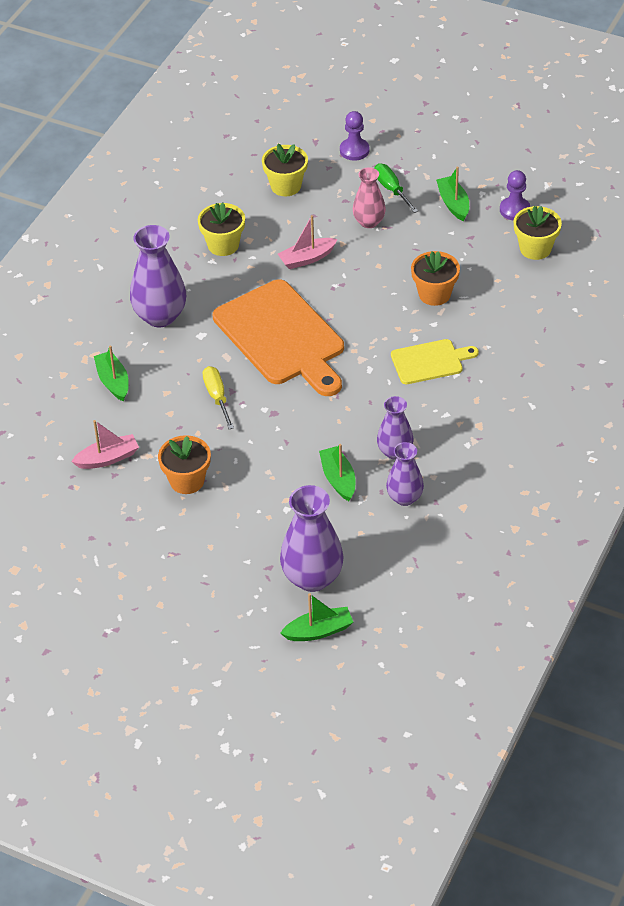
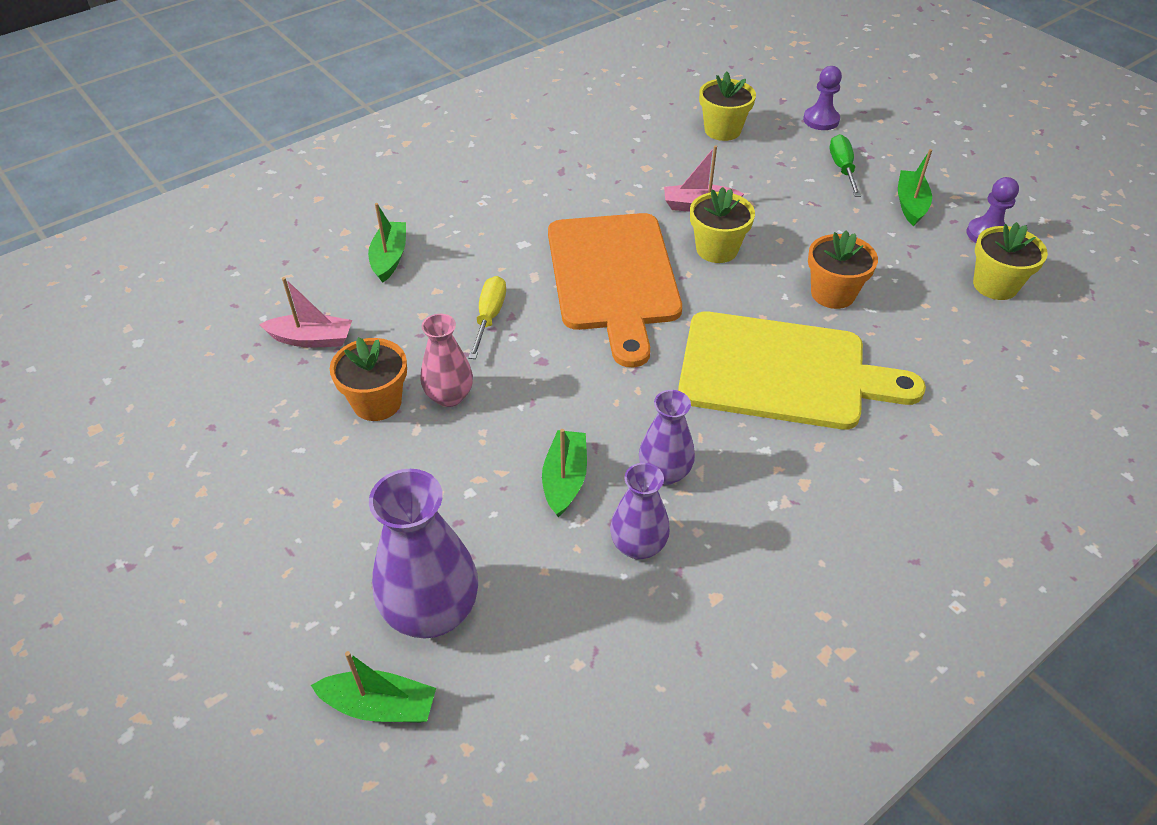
camera: 25 degrees right, 0 degrees up
purple vase [130,225,186,327] -> none
yellow flower pot [198,202,245,256] -> yellow flower pot moved to [690,187,755,263]
pink vase [353,167,386,228] -> pink vase moved to [421,314,473,407]
yellow cutting board [391,339,479,384] -> yellow cutting board [678,311,926,430], size x1.93

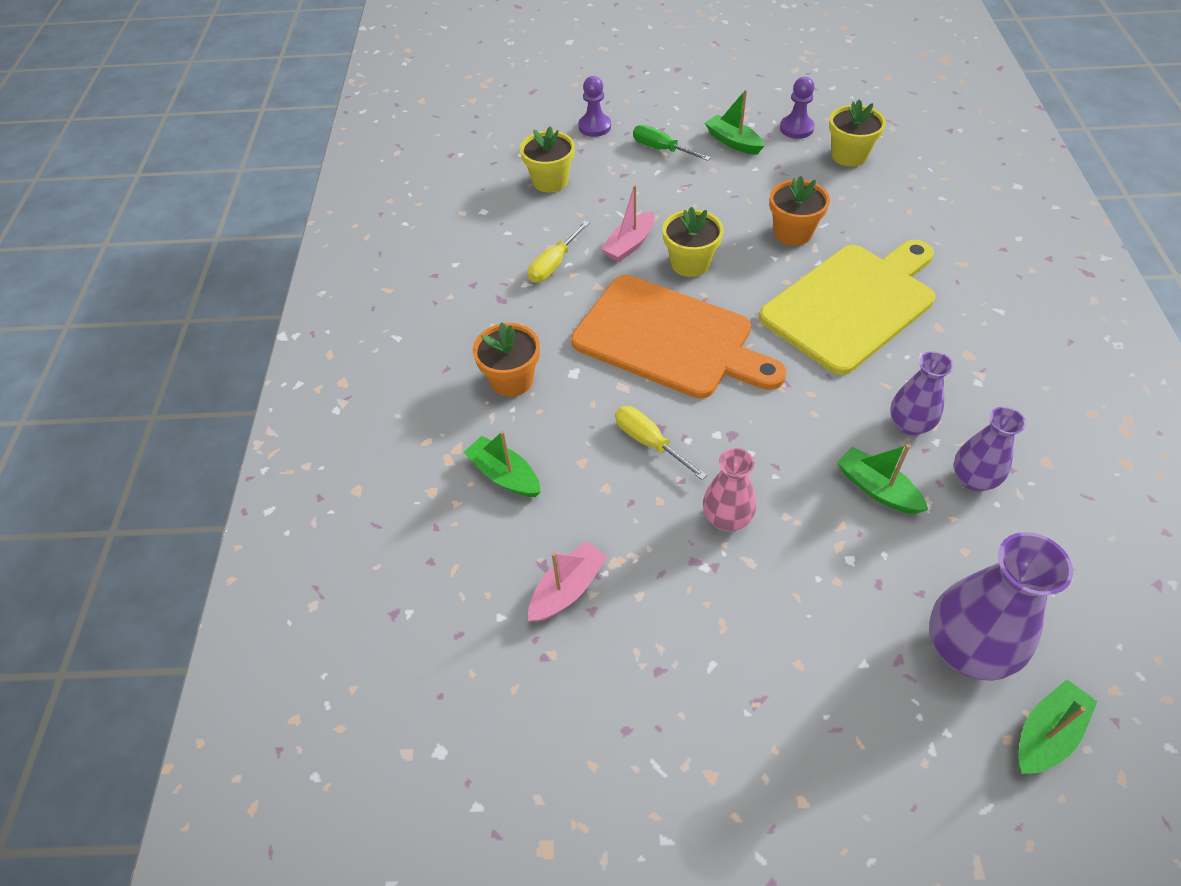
camera: 50 degrees left, 5 degrees up
orange flower pot [330,337,407,421] -> orange flower pot moved to [473,323,540,397]
none -> yellow screwdriver [528,221,590,283]

